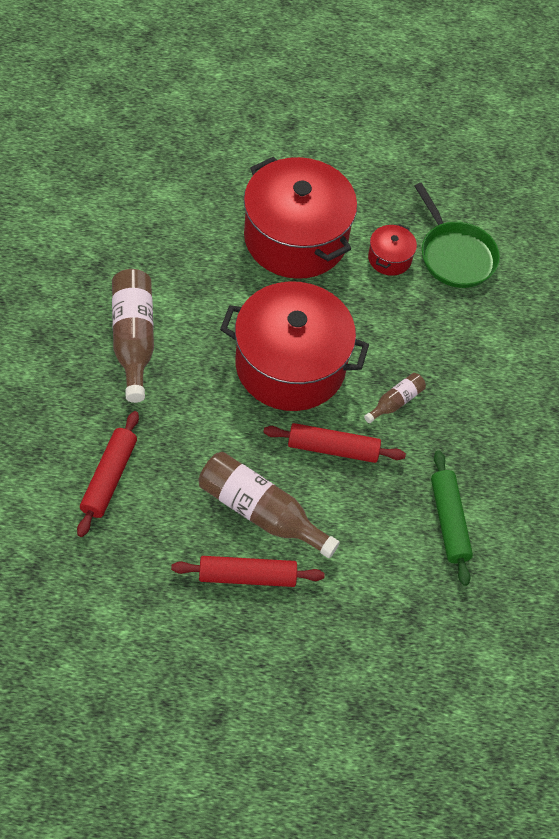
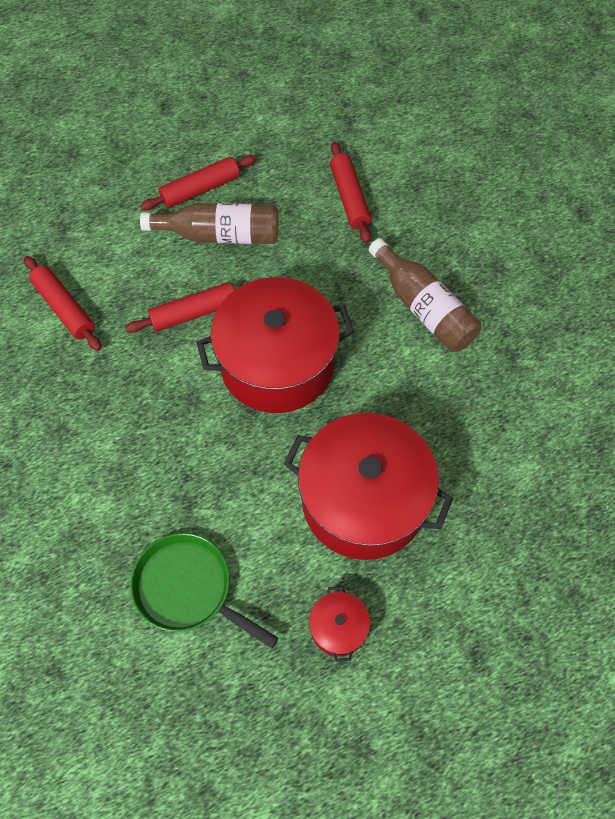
camera: 155 degrees right, 5 degrees up
brown bottle [364,373,426,423] -> none
red pot [368,224,417,276] -> red pot moved to [309,586,370,662]
green rolling pin [431,450,473,586] -> red rolling pin [24,256,101,351]

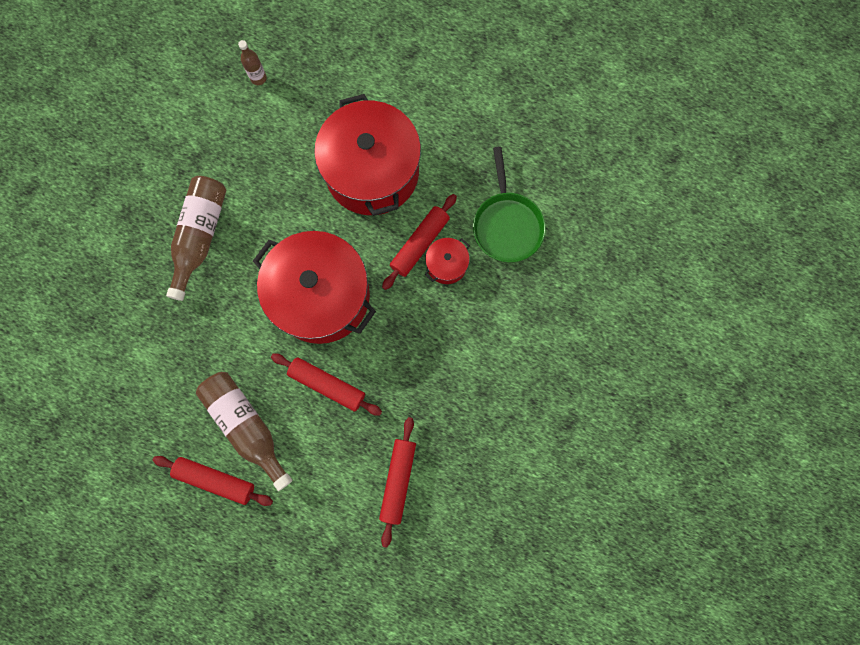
camera: 130 degrees left, 15 degrees up
red pot [309,586,370,662] -> red pot moved to [425,238,470,284]
red rolling pin [330,142,371,243] -> red rolling pin moved to [382,194,457,290]
none -> brown bottle [238,40,267,85]

